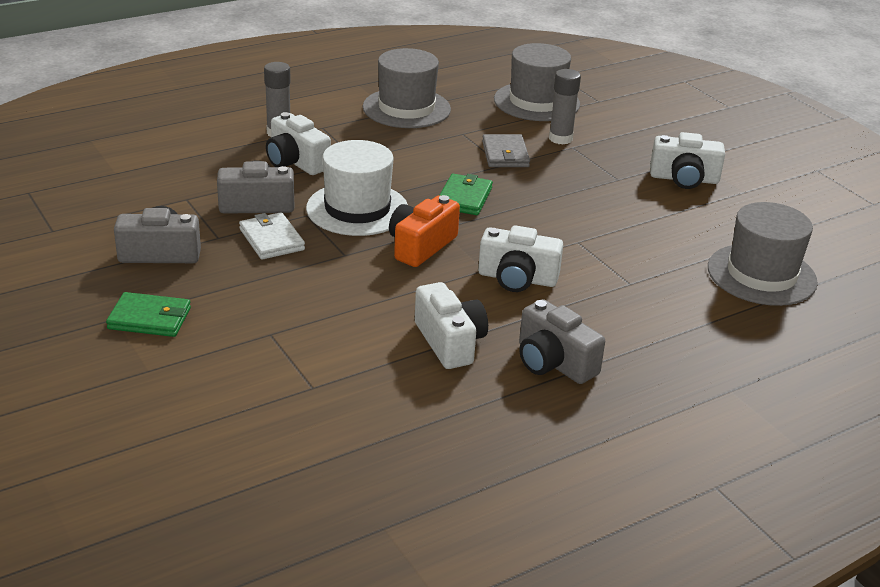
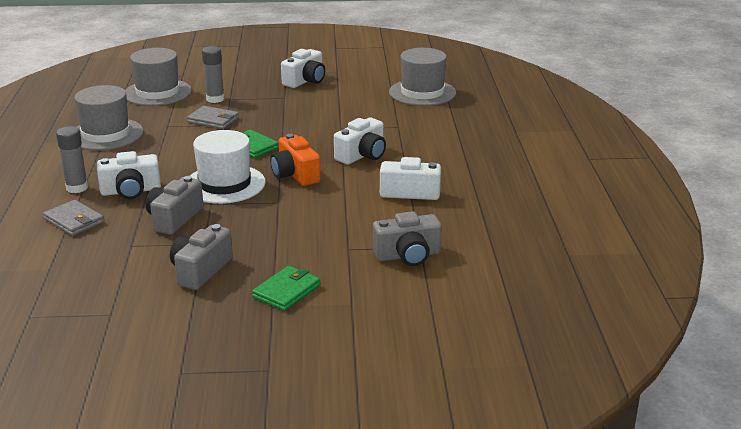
camera: 60 degrees left, 5 degrees down
white wallet [239,212,305,260] -> none
grey camera [519,299,605,384] -> grey camera moved to [373,211,442,266]
none -> grey wallet [43,200,104,236]

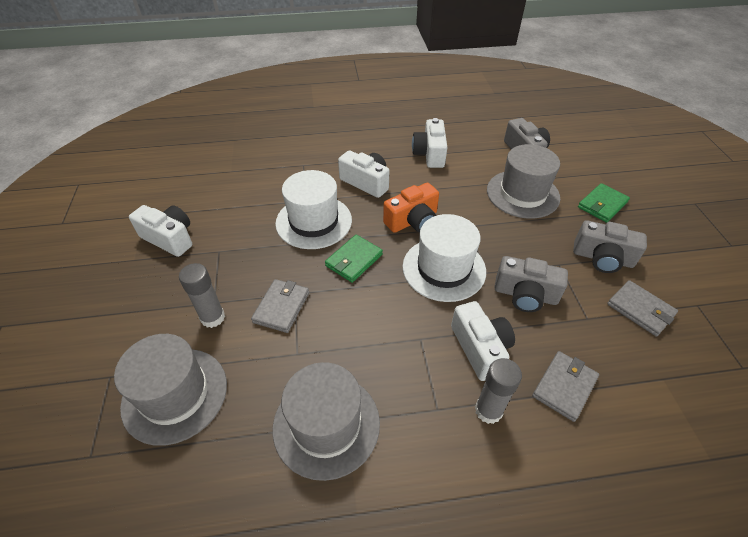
camera: 95 degrees left, 20 degrees up
green wallet [252,266,320,311] -> green wallet turned 75 degrees counterclockwise [578,183,630,223]
grey hat [389,48,456,106] -> grey hat moved to [487,144,560,219]
none -> white hat [275,170,352,249]
none -> grey wallet [607,280,678,336]

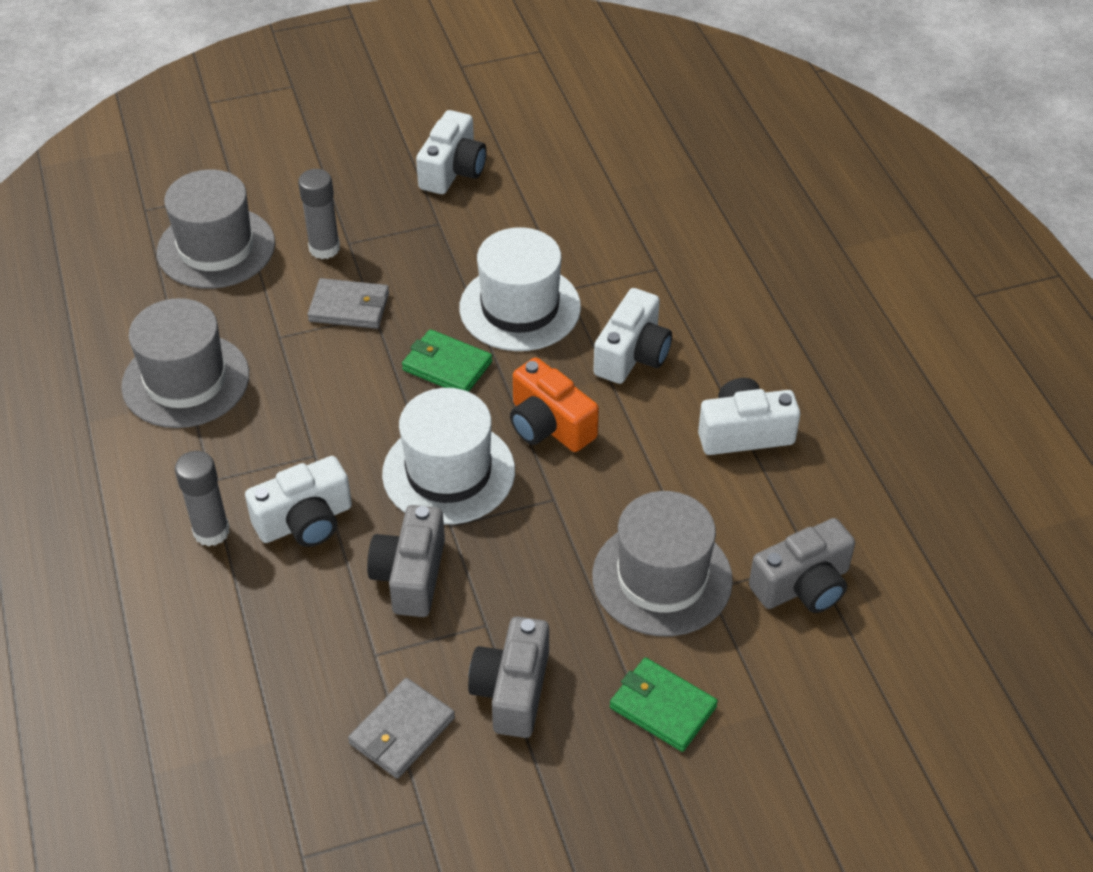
camera: 80 degrees right, 0 degrees up
grey wallet [532,351,599,422] -> none

